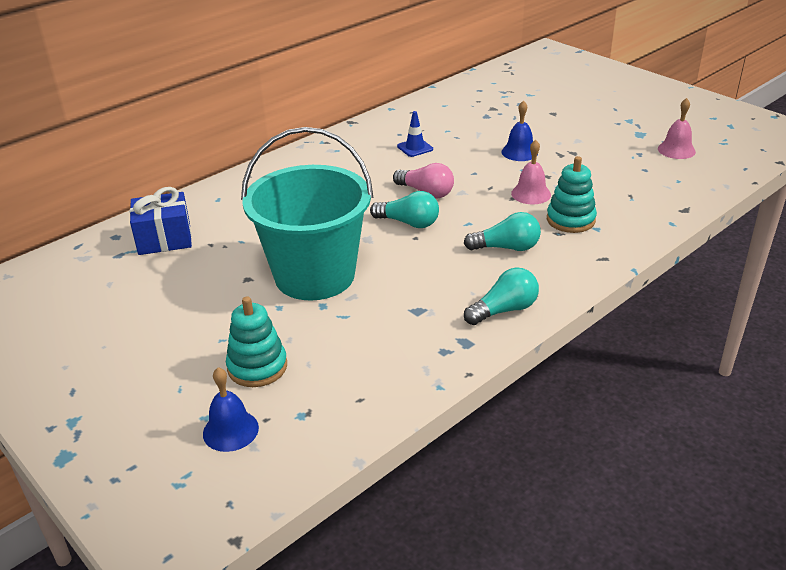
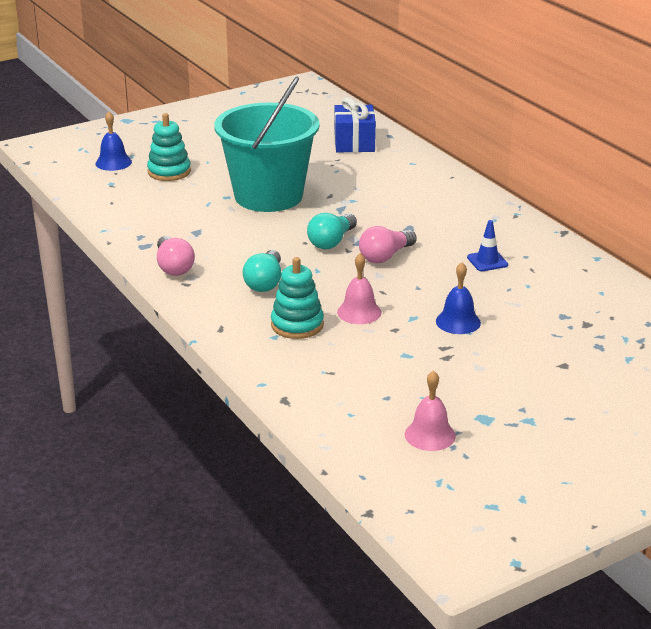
camera: 100 degrees right, 5 degrees down
turquoise light bulb [464,267,539,325] -> pink light bulb [157,236,195,276]

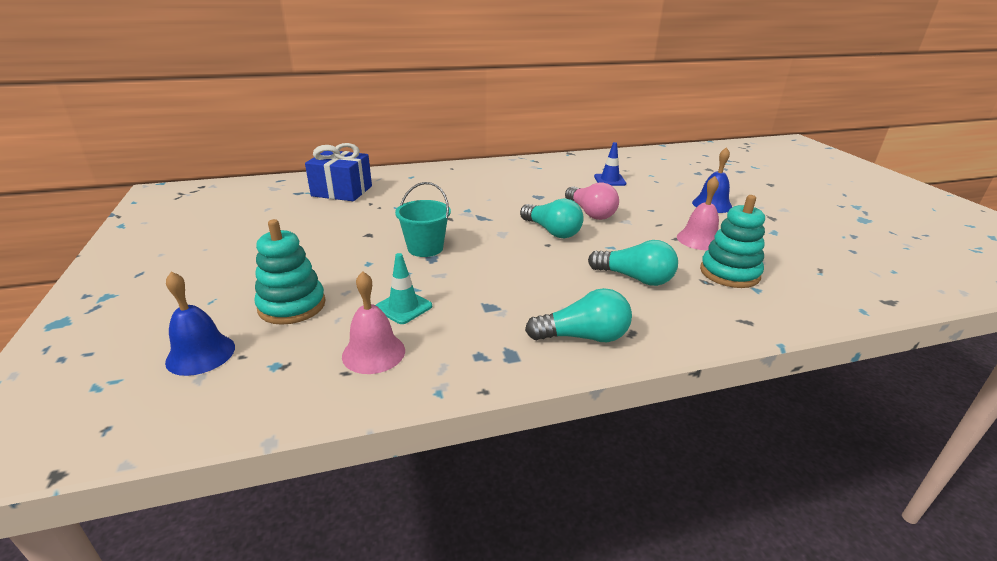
camera: 75 degrees left, 0 degrees up
pink light bulb [157,236,195,276] -> turquoise light bulb [525,288,632,342]
turquoise bucket [214,77,320,212] -> turquoise bucket [395,182,451,257], size x0.43
pink bell [405,370,456,451] -> pink bell moved to [342,271,405,374]
none -> turquoise traffic cone [376,253,432,324]

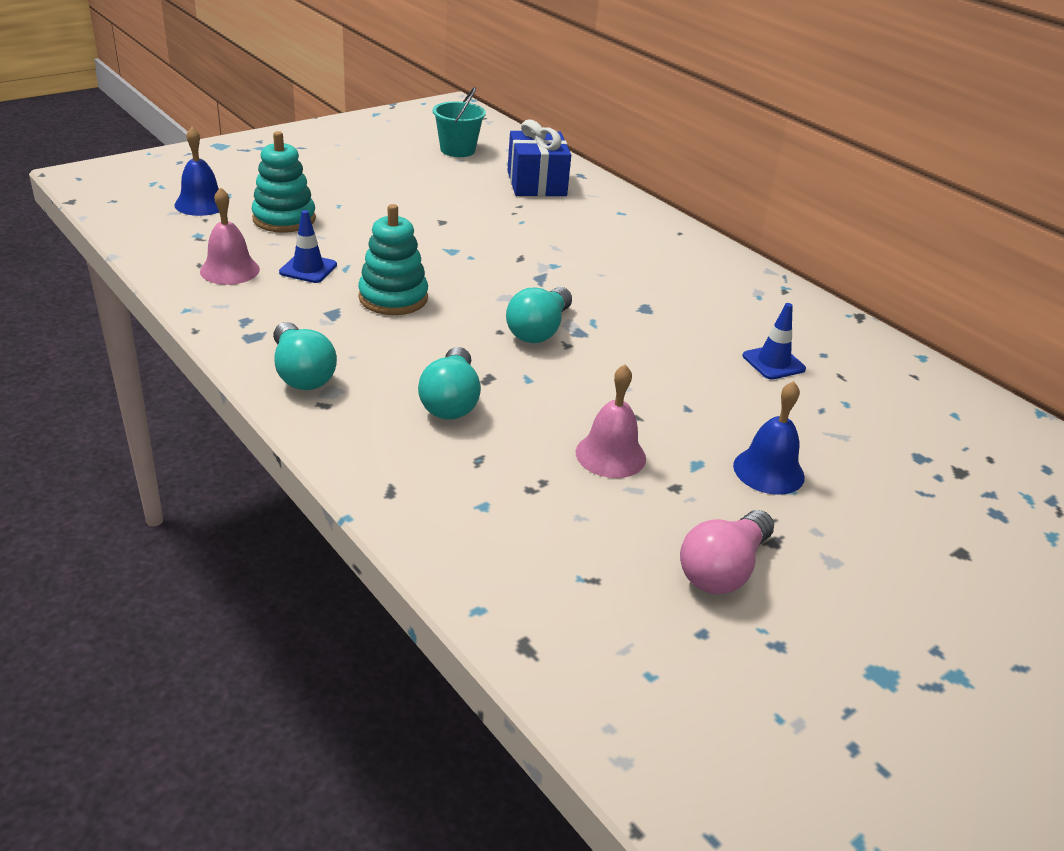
camera: 65 degrees right, 5 degrees up
turquoise traffic cone [376,253,432,324] -> blue traffic cone [279,210,337,283]
turquoise bucket [395,182,451,257] -> turquoise bucket moved to [433,87,486,157]
pink light bulb [565,182,619,220] -> pink light bulb moved to [680,510,774,594]
turquoise stacking toy [700,195,765,288] -> turquoise stacking toy moved to [358,204,428,315]

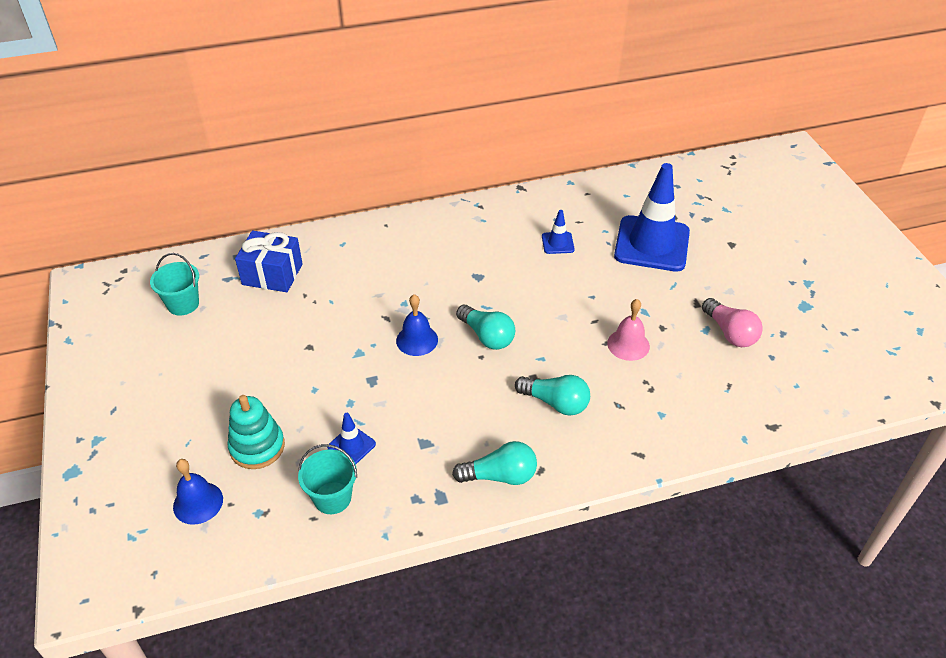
camera: 65 degrees left, 10 degrees up
pink bell [200,187,260,285] -> turquoise bucket [298,444,357,514]
turquoise stacking toy [358,204,428,315] -> none
blue bell [733,381,805,495] -> blue bell moved to [396,294,438,356]
none -> blue traffic cone [614,163,690,272]

